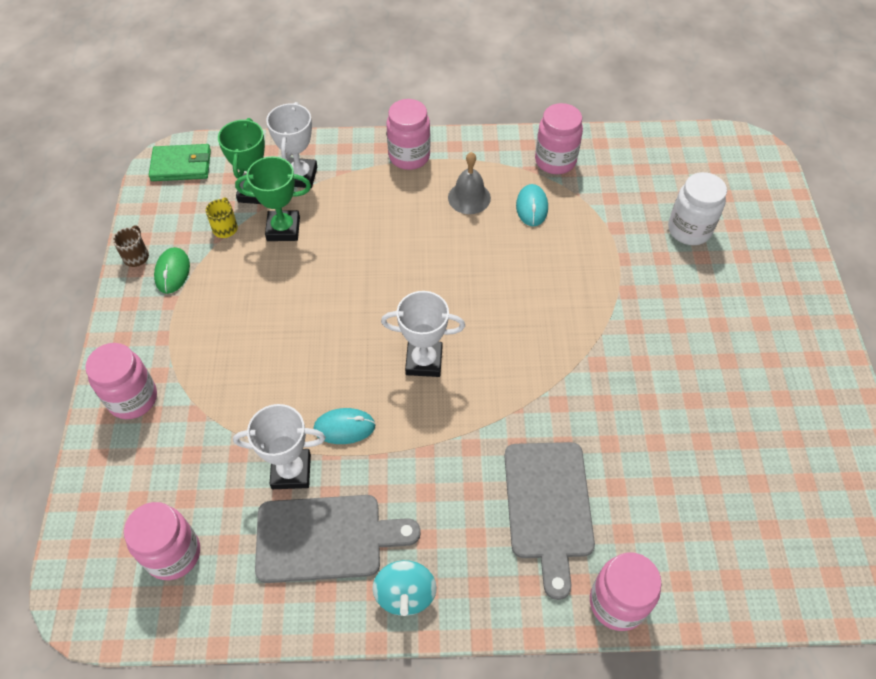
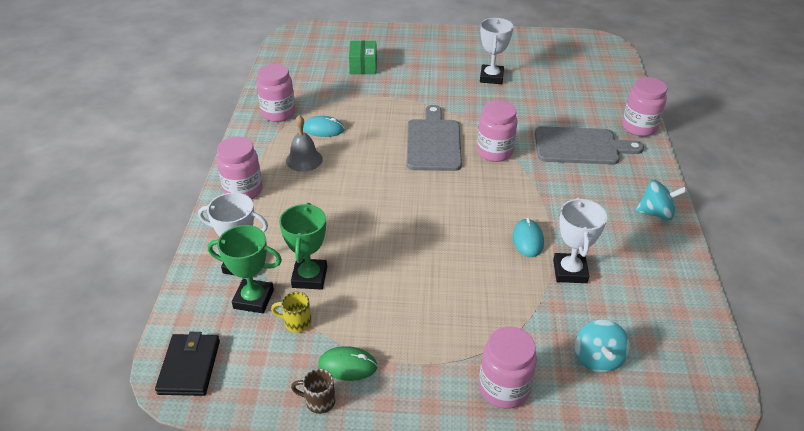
camera: 85 degrees left, 15 degrees down
pink jar [124,502,200,580] -> pink jar moved to [477,100,517,162]
green wallet [149,144,211,181] -> black wallet [155,332,220,396]
grey cutting board [255,495,421,583] -> grey cutting board moved to [407,105,462,171]
white trophy [381,291,465,377] -> white trophy moved to [480,18,513,84]
white jar [668,172,727,245] -> green box [349,41,377,74]
none -> turquoise spinning top [575,320,630,373]

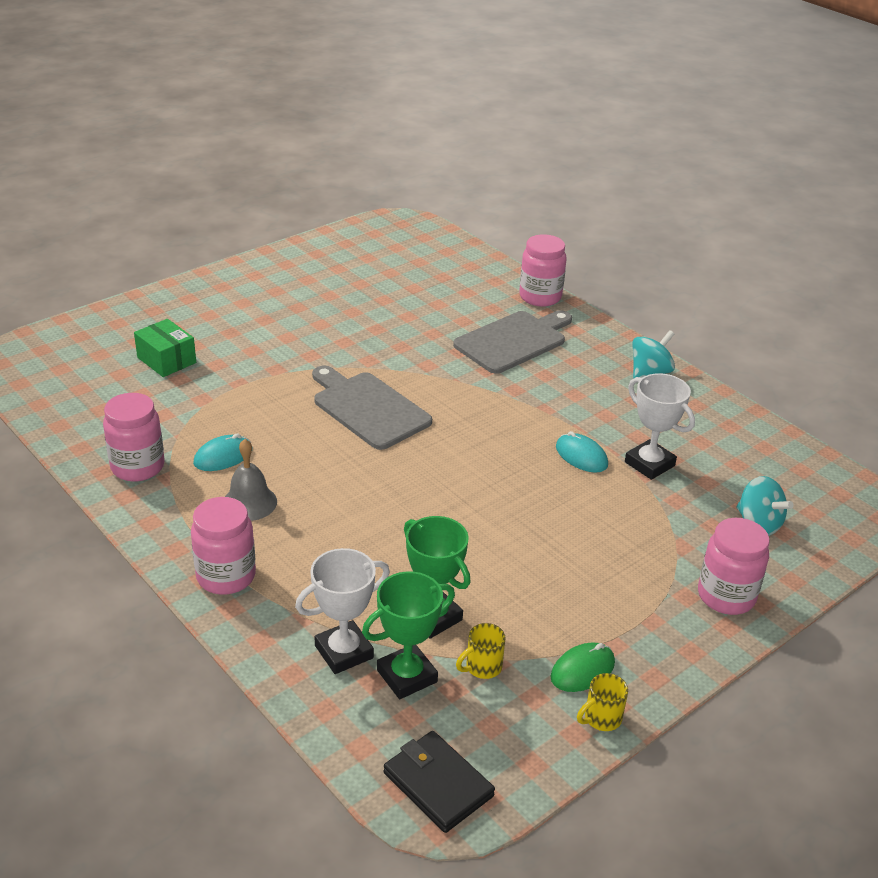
camera: 45 degrees left, 5 degrees down
brown mug [291,368,335,414] -> yellow mug [577,673,628,731]
pink jar [477,100,517,162] -> none
white trophy [480,18,513,84] -> none

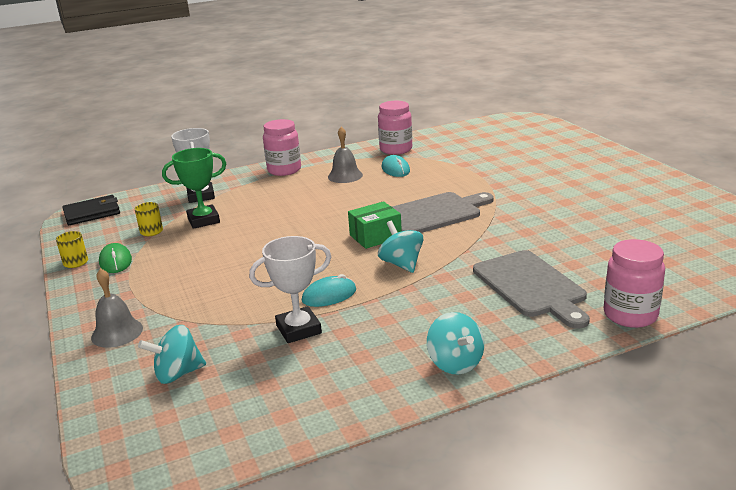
camera: 110 degrees right, 10 degrees down
green box [134,319,196,377] -> green box moved to [348,201,402,249]
green trophy [362,571,455,699] -> none
pink jar [698,518,770,615] -> grey bell [91,268,143,348]
none -> turquoise spinning top [378,221,423,273]

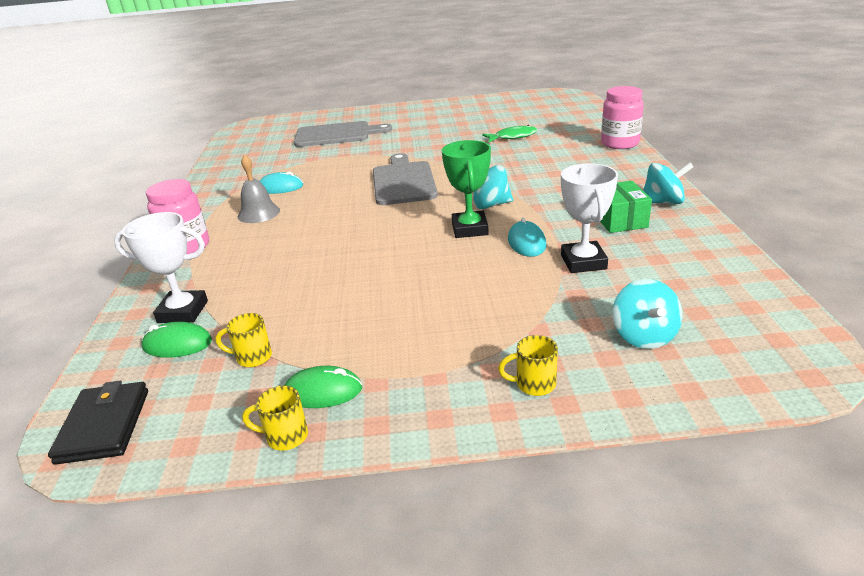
camera: 70 degrees left, 5 degrees up
grey bell [91,268,143,348] -> yellow mug [498,335,558,396]
green trophy [162,148,226,229] -> green trophy moved to [442,140,491,238]
green box [348,201,402,249] -> green box moved to [600,181,652,233]
pink jar [378,101,412,155] -> none
grey cutting board [473,250,590,329] -> grey cutting board moved to [294,121,392,147]
none -> green mouse [142,322,212,358]
none -> green fish [482,125,537,142]

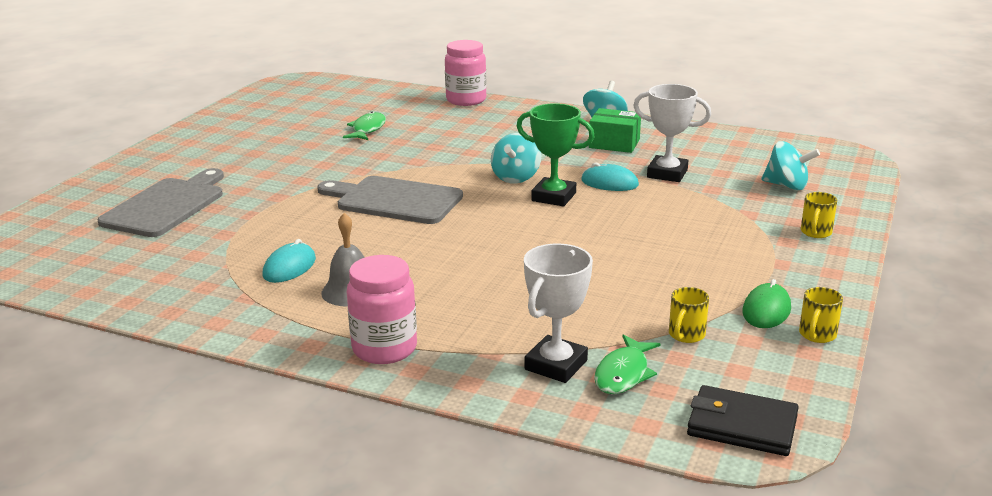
camera: 65 degrees left, 5 degrees down
green mouse [142,322,212,358] -> green fish [594,334,661,394]

